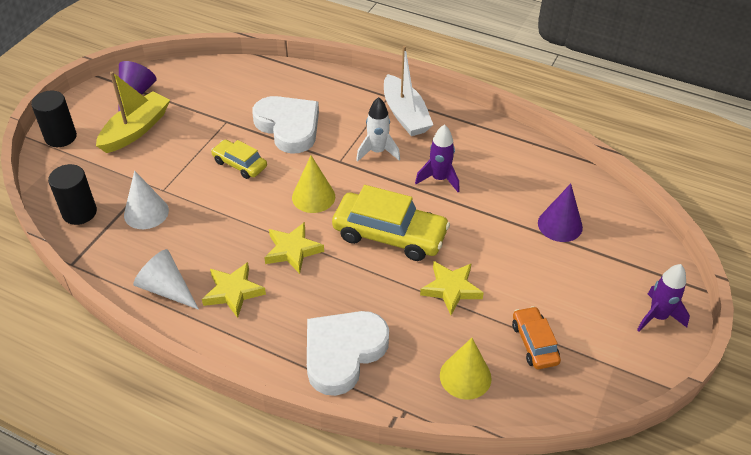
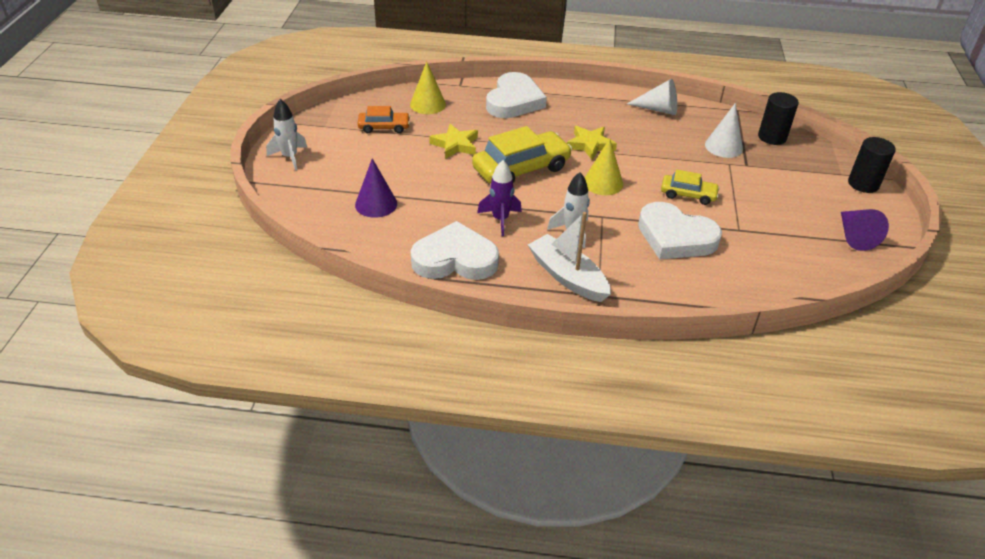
camera: 160 degrees right, 5 degrees down
yellow boat [96,72,170,153] -> none
yellow star [202,262,266,318] -> none
yellow car [332,185,450,261] -> yellow car turned 150 degrees clockwise [472,126,572,184]
orange car [512,306,561,369] -> orange car turned 60 degrees counterclockwise [358,106,410,133]
purple rocket [637,264,690,332] -> white rocket [266,99,307,171]
none -> white heart [411,221,499,280]

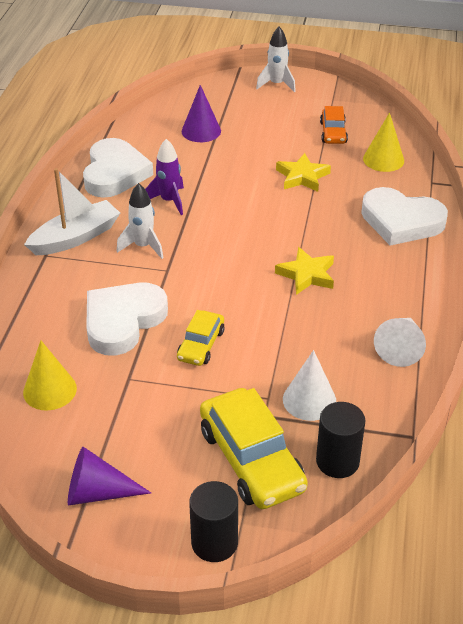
camera: 95 degrees right, 0 degrees up
yellow car [472,126,572,184] -> yellow car moved to [200,388,308,509]
yellow cone [585,138,623,195] -> yellow cone moved to [23,341,77,411]

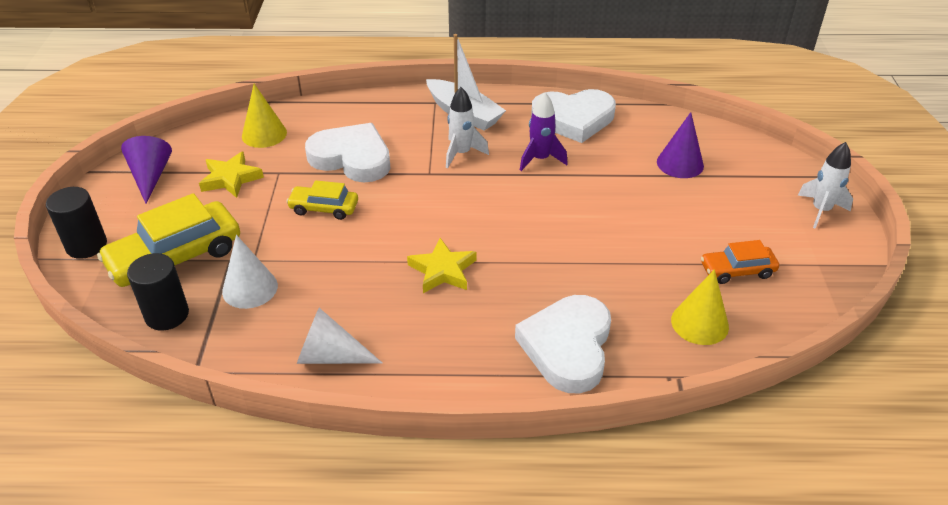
camera: 80 degrees right, 0 degrees up
yellow star [276,153,331,192] -> yellow star moved to [199,151,264,198]

